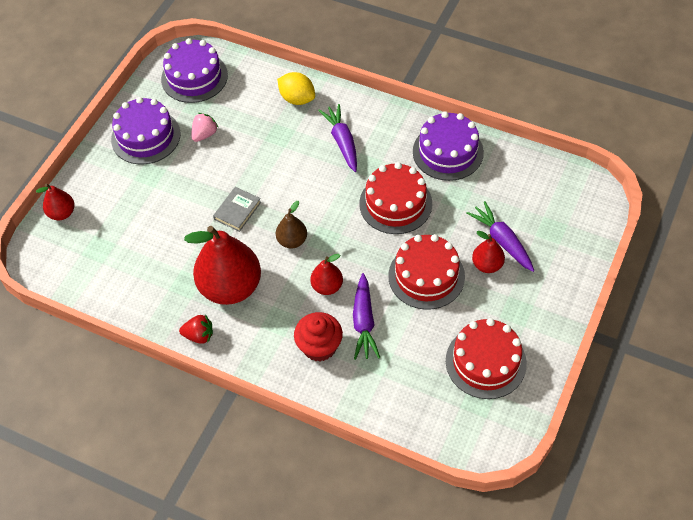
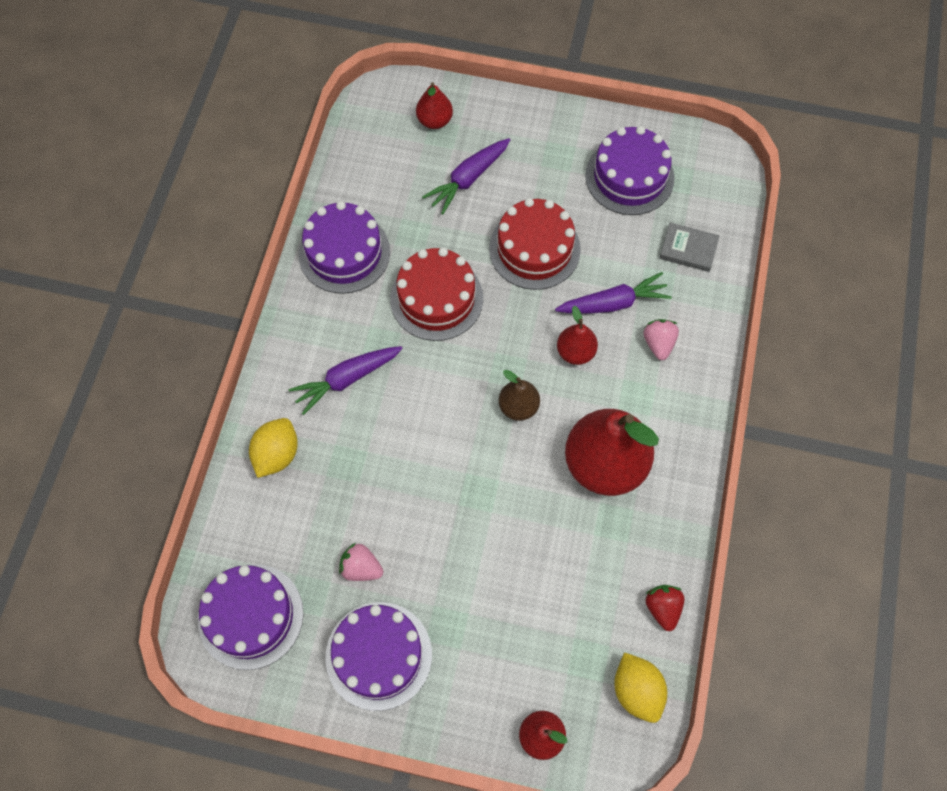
camera: 105 degrees left, 10 degrees up
red strawberry [179,315,213,344] -> red strawberry moved to [645,585,684,631]
grey book [213,187,261,232] -> grey book moved to [659,222,719,272]
red cupcake [294,312,343,362] -> pink strawberry [644,319,679,360]
red cake [446,318,527,399] -> purple cake [585,126,674,215]
red pear [472,231,505,273] -> red pear moved to [416,82,453,129]
none -> yellow lemon [614,652,667,723]

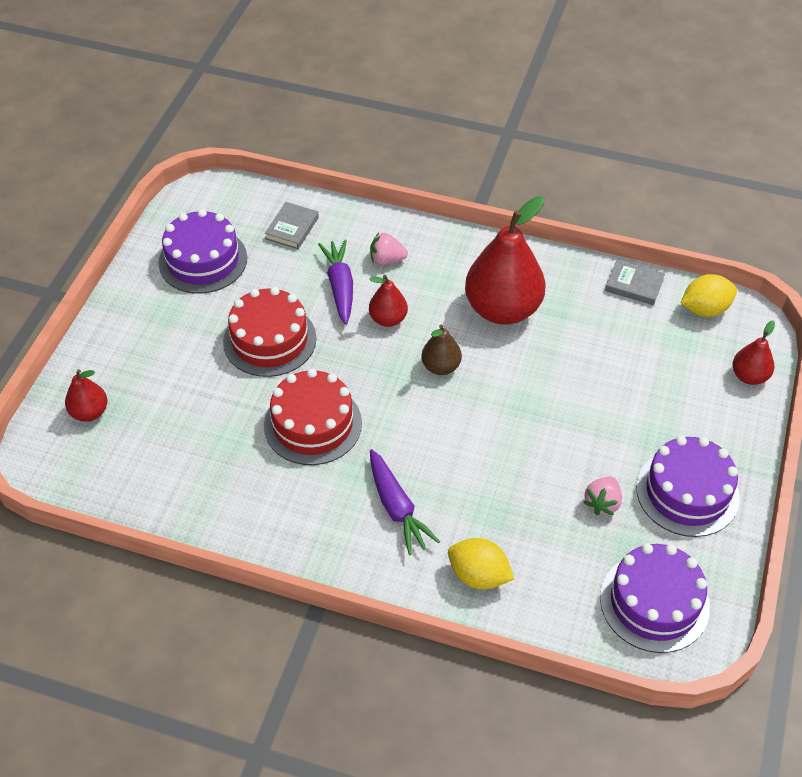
camera: 85 degrees left, 15 degrees down
purple cake [299,201,390,294] -> none
purple carrot [422,138,510,215] -> none
red strawberry [645,585,684,631] -> grey book [605,259,665,305]

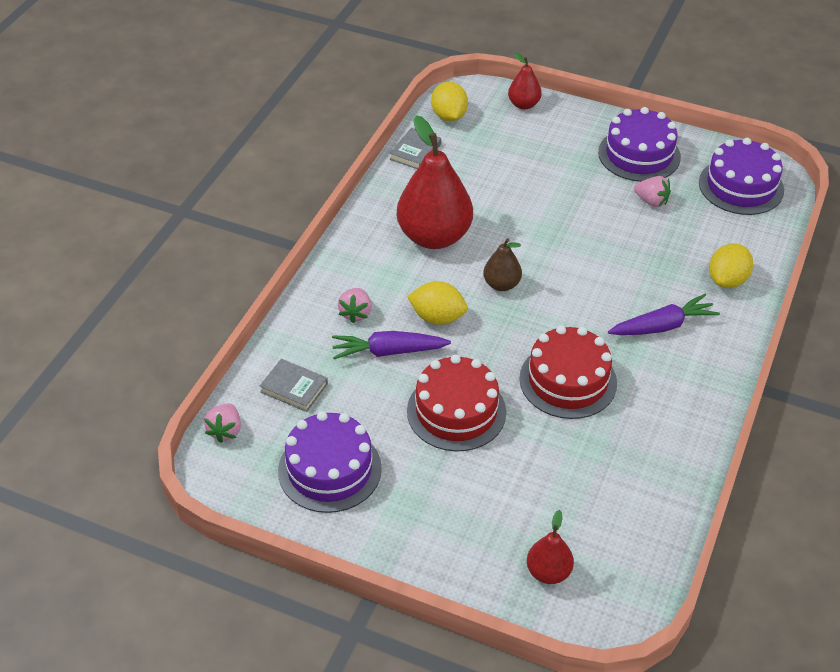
camera: 85 degrees left, 5 degrees down
red pear [369,275,408,327] -> yellow lemon [407,281,468,325]
none -> pink strawberry [204,404,241,443]

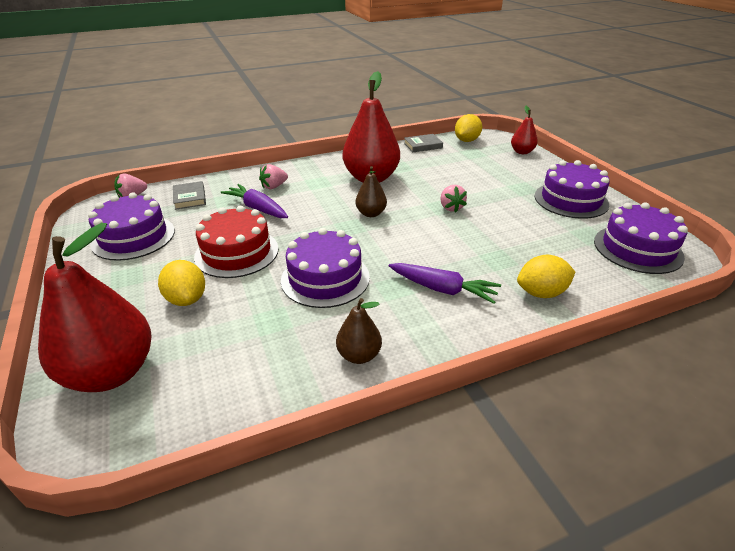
camera: 45 degrees right, 10 degrees down
yellow lemon [407,281,468,325] -> yellow lemon moved to [158,260,205,306]
red cake [519,326,617,419] -> purple cake [281,228,370,308]
red pear [527,510,574,584] -> red pear [38,223,152,392], size x2.04
pink strawberry [634,176,671,207] -> pink strawberry moved to [440,185,467,212]
none -> brown pear [336,298,382,364]

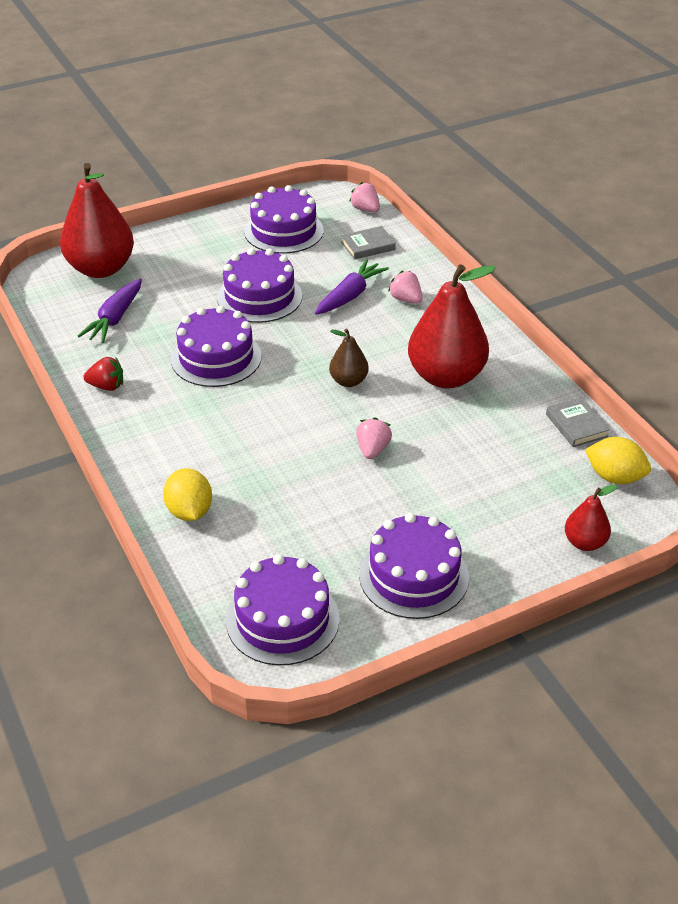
camera: 85 degrees right, 5 degrees up
yellow lemon [158,260,205,306] -> none
red cake [194,206,278,278] -> purple cake [217,248,302,323]
brown pear [336,298,382,364] -> red strawberry [84,357,123,391]
purple carrot [389,263,501,304] -> purple carrot moved to [78,278,142,343]
pink strawberry [440,185,467,212] -> pink strawberry turned 120 degrees clockwise [356,417,392,459]

